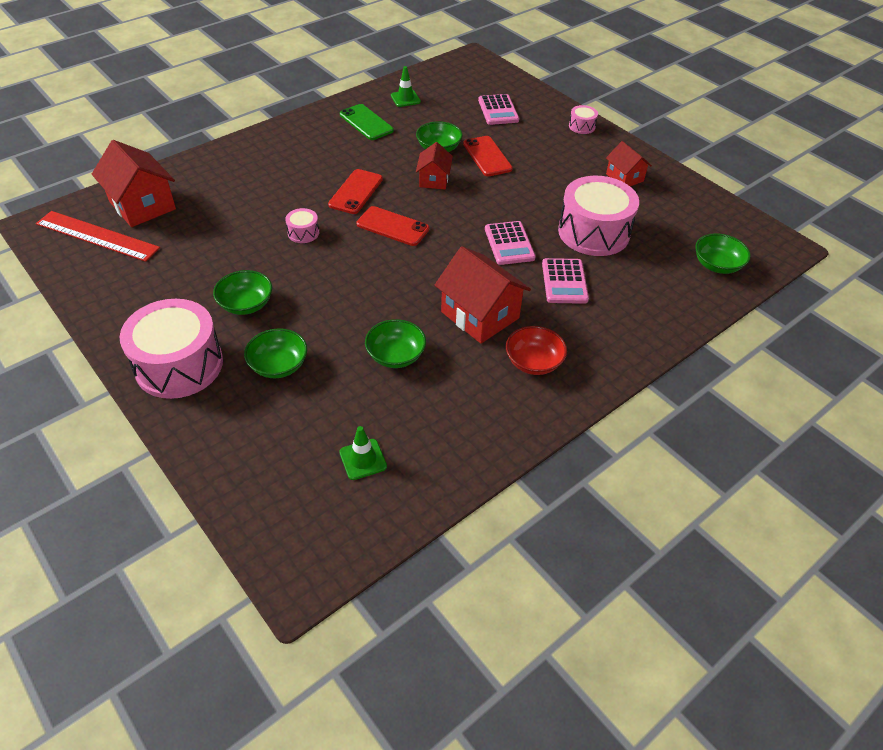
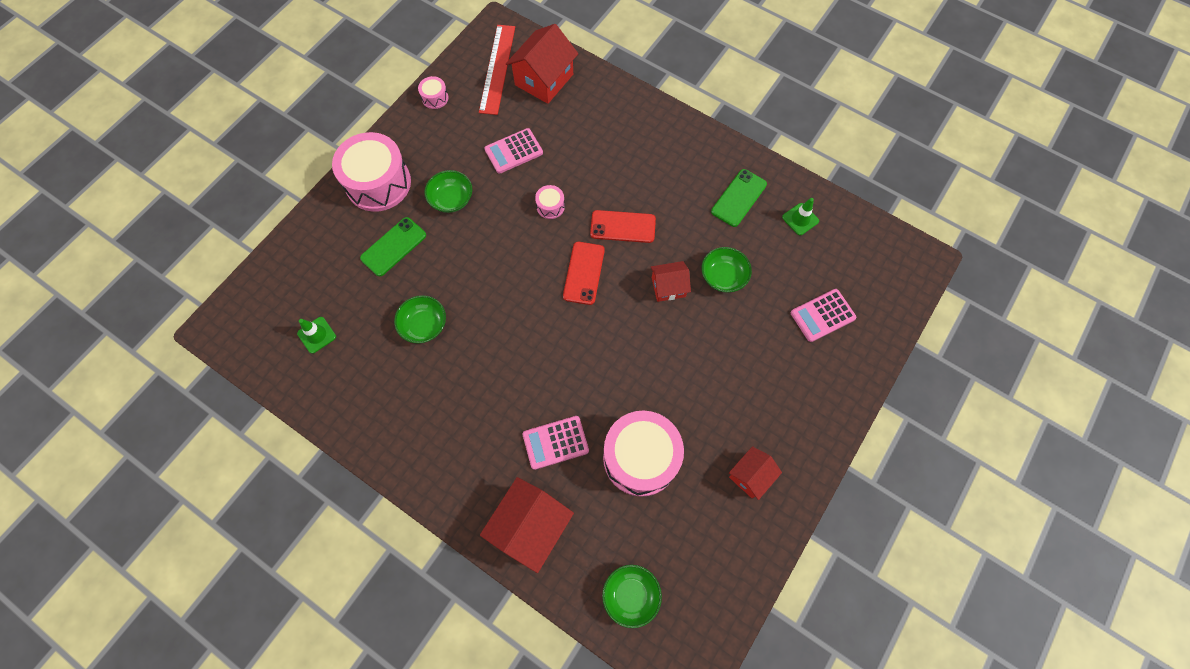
camera: 75 degrees right, 20 degrees up
green bowl [244,328,307,378] -> green phone [360,217,426,276]
red house [435,246,531,344] -> red house moved to [480,477,574,573]
red phone [463,136,513,176] -> none
pink calculator [485,221,536,265] -> pink calculator moved to [485,128,543,174]
red bowl [506,326,567,375] -> none
pink drum [569,105,598,134] -> pink drum moved to [418,76,449,109]

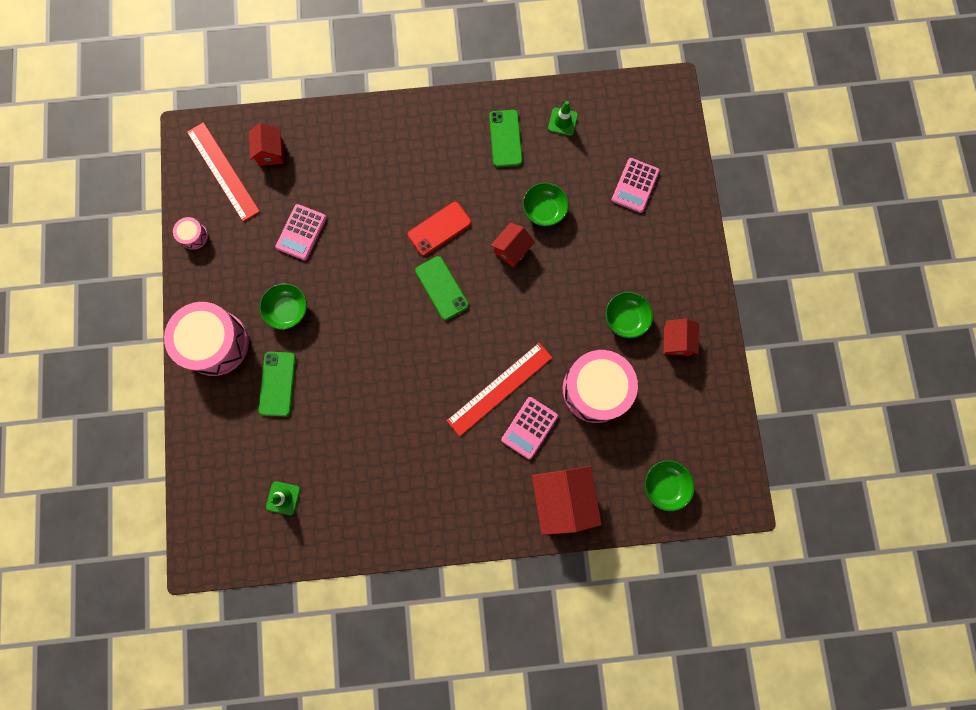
camera: 40 degrees left, 10 degrees up
green bowl [394,295,446,343] -> green bowl moved to [605,292,653,338]
red house [506,24,578,104] -> red house [249,123,284,166], size x0.58
pink drum [535,185,565,219] -> none
red phone [563,242,605,305] -> green phone [415,256,469,320]
none -> red ruler [447,343,552,436]

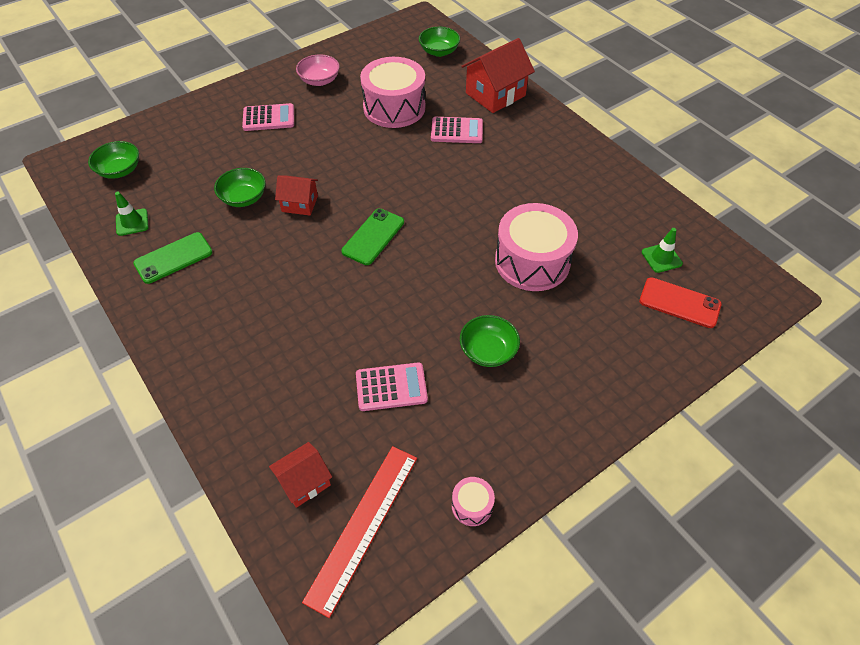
camera: 120 degrees left, 25 degrees down
pink drum [164,302,249,376] -> pink drum moved to [495,203,578,291]
green phone [259,352,296,416] -> none
red phone [408,202,471,256] -> red phone moved to [639,277,721,328]
red ruler [447,343,552,436] -> none
green bowl [605,292,653,338] -> green bowl moved to [88,141,139,179]
pink calculator [612,158,660,213] -> pink calculator moved to [242,103,294,131]
red house [664,319,699,356] -> pink bowl [296,54,340,86]

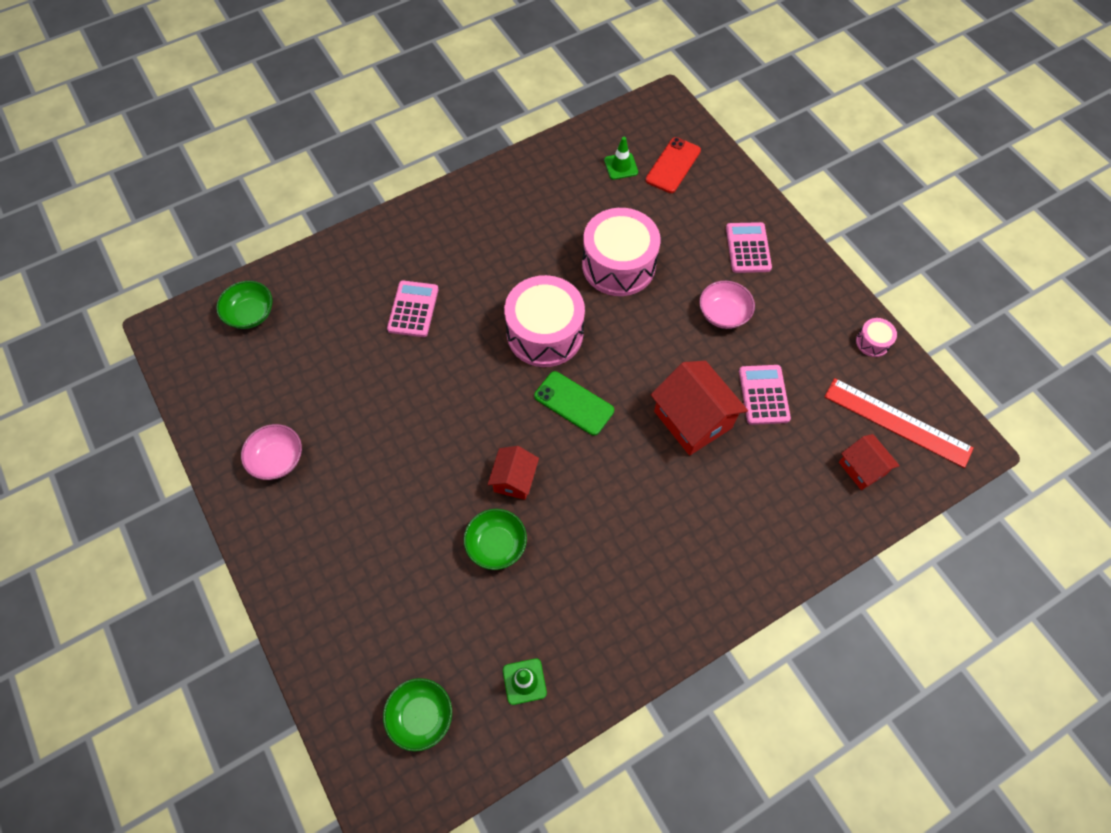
camera: 85 degrees left, 10 degrees up
green phone [133,232,213,284] -> none
pink calculator [242,103,294,131] -> pink calculator moved to [726,222,772,273]
pink drum [360,57,425,128] -> pink drum moved to [504,275,585,367]
green bowl [460,315,520,367] -> pink bowl [699,281,755,329]
red house [461,38,535,113] -> red house moved to [651,361,748,456]

